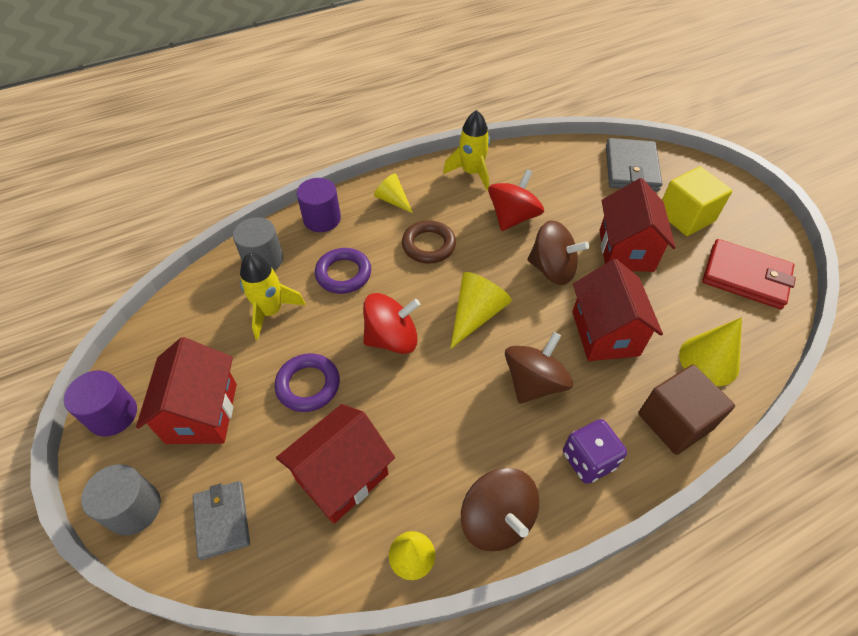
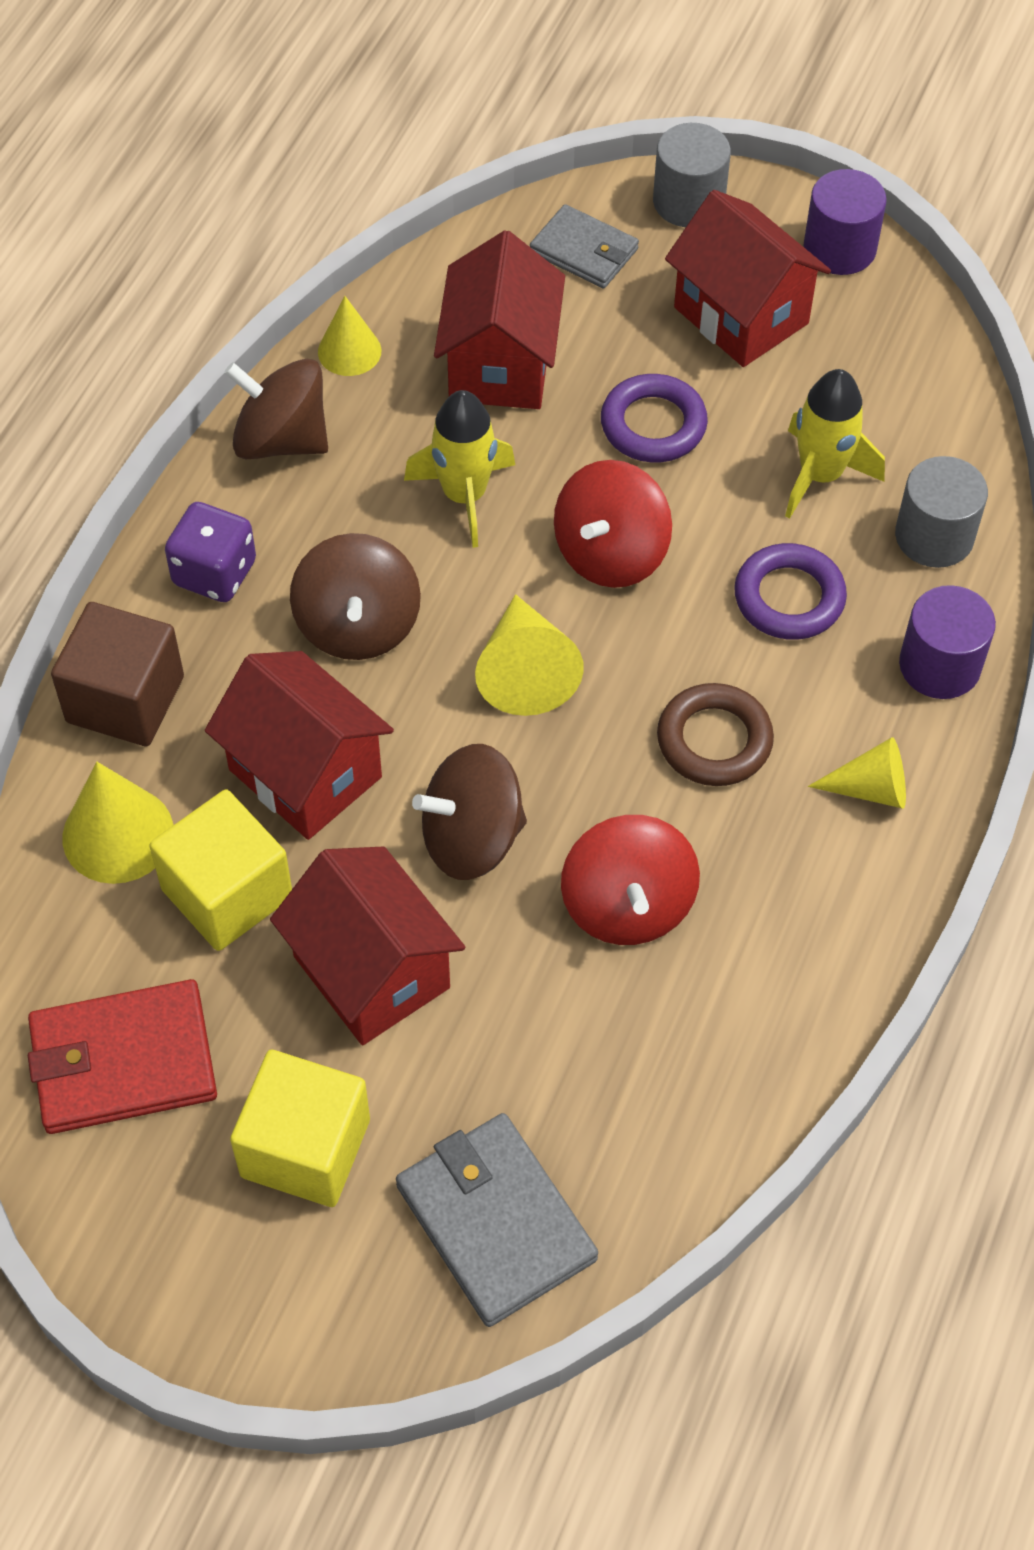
camera: 140 degrees right, 5 degrees up
yellow rocket [443,110,490,190] -> yellow rocket moved to [404,390,515,548]
none -> yellow cube [149,789,292,951]

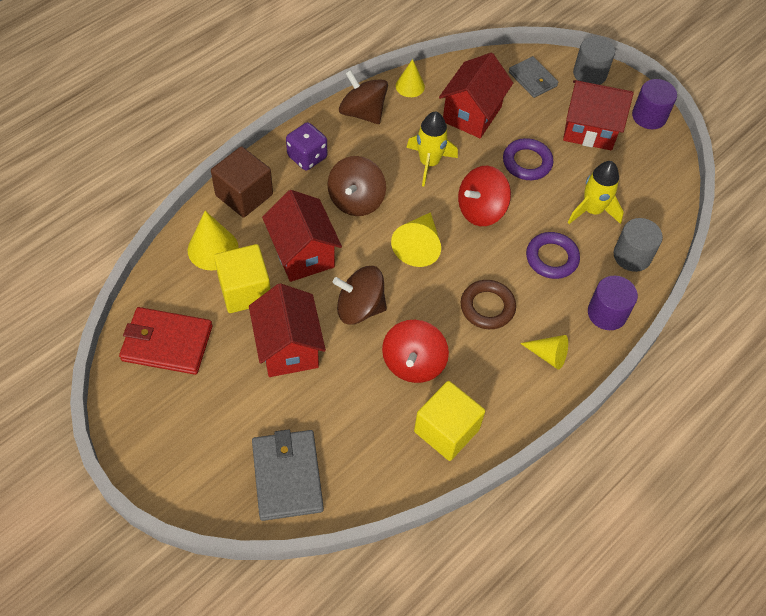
camera: 20 degrees right, 0 degrees up
yellow cube [230,1050,370,1207] -> yellow cube moved to [414,381,485,461]
red house [665,190,831,367] -> red house turned 60 degrees counterclockwise [563,80,634,150]

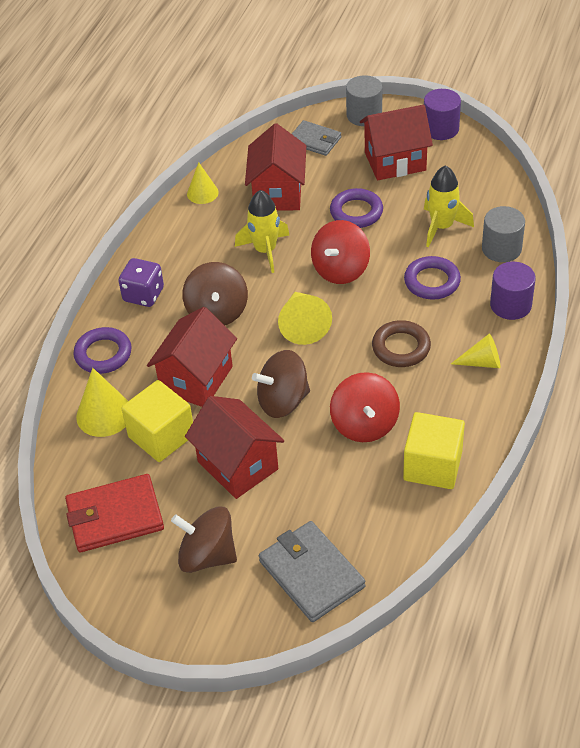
camera: 20 degrees left, 10 degrees down
brown cube [211,146,273,218] -> purple ring [73,327,132,374]
red house [262,190,342,282] -> red house turned 75 degrees clockwise [147,307,237,407]
brown spinning top [339,70,388,124] -> brown spinning top moved to [171,507,237,573]

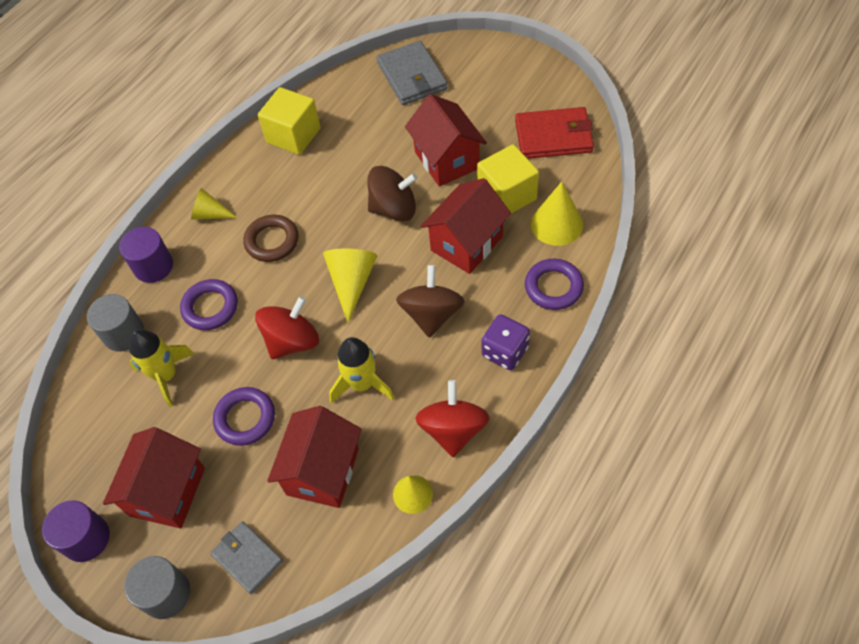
camera: 165 degrees left, 10 degrees up
brown spinning top [171,507,237,573] -> none
red spinning top [330,372,400,442] -> red spinning top moved to [416,380,490,457]
red house [360,105,433,180] -> red house turned 75 degrees counterclockwise [103,427,205,528]

